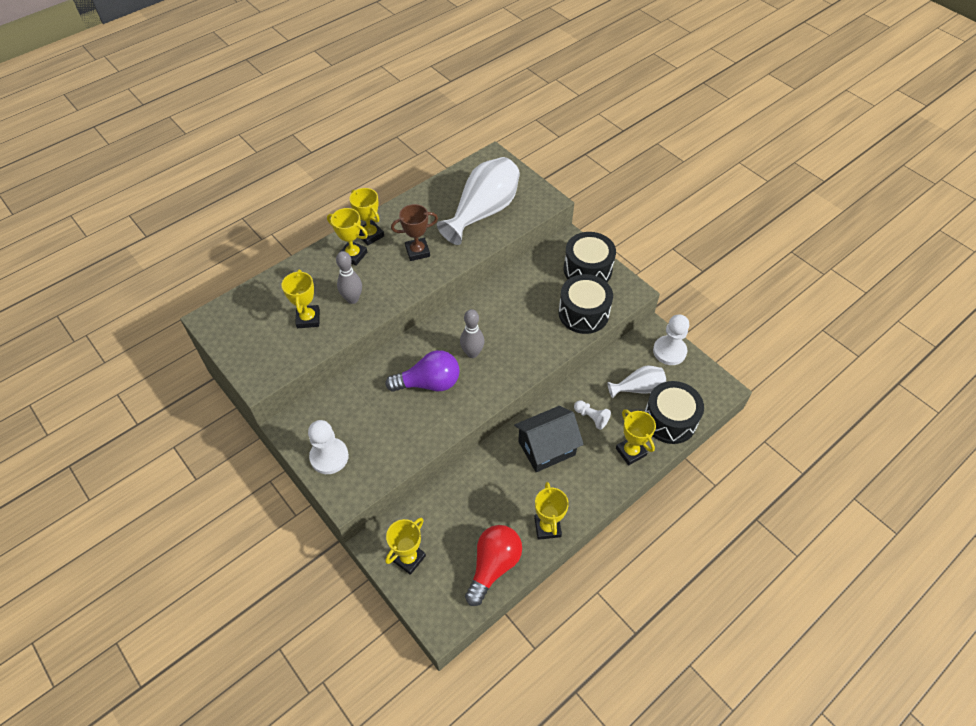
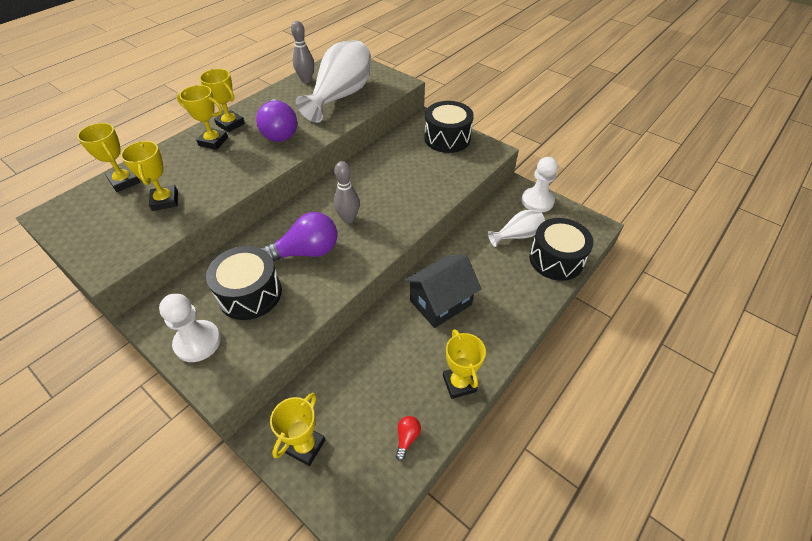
camera: 10 degrees left, 5 degrees down
grey bowling pin [336,251,362,304] -> grey bowling pin moved to [291,21,314,83]
brown trophy [391,204,438,261] -> purple light bulb [256,99,297,142]
red light bulb [465,525,522,606] -> red light bulb [396,416,421,461], size x0.44
black drum [559,274,613,334] -> black drum moved to [206,246,282,320]
white pawn [574,400,611,430] -> none
yellow trophy [616,409,656,465] -> yellow trophy moved to [77,123,140,192]

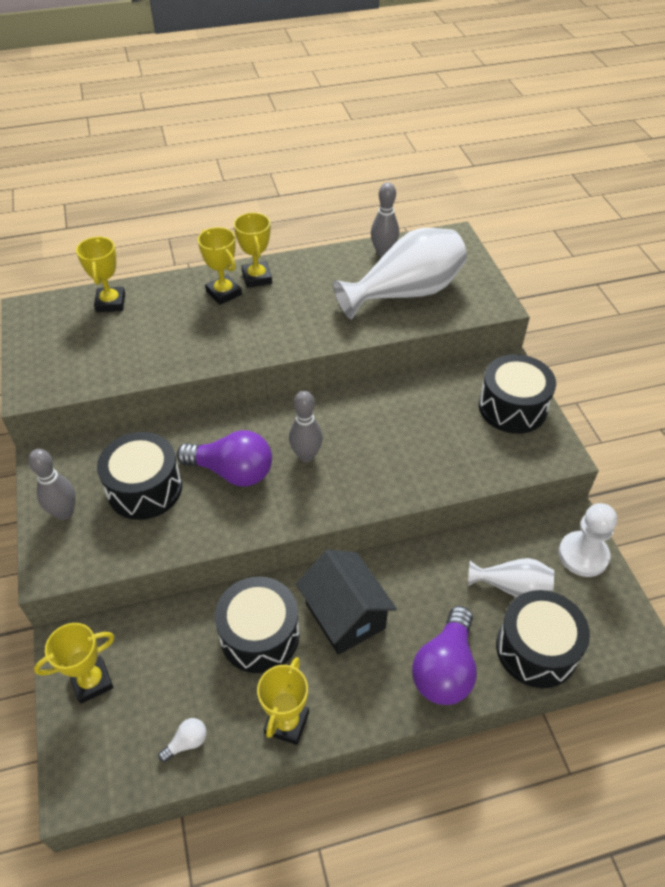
camera: 35 degrees right, 0 degrees up
yellow trophy [121,141,178,211] -> none
white pawn [159,294,221,362] -> grey bowling pin [28,449,76,520]
purple light bulb [256,99,297,142] -> purple light bulb moved to [412,606,477,705]
red light bulb [396,416,421,461] -> white light bulb [158,718,207,762]
black house [404,254,482,328] -> black house turned 60 degrees clockwise [296,549,397,655]
none -> black drum [215,576,300,673]

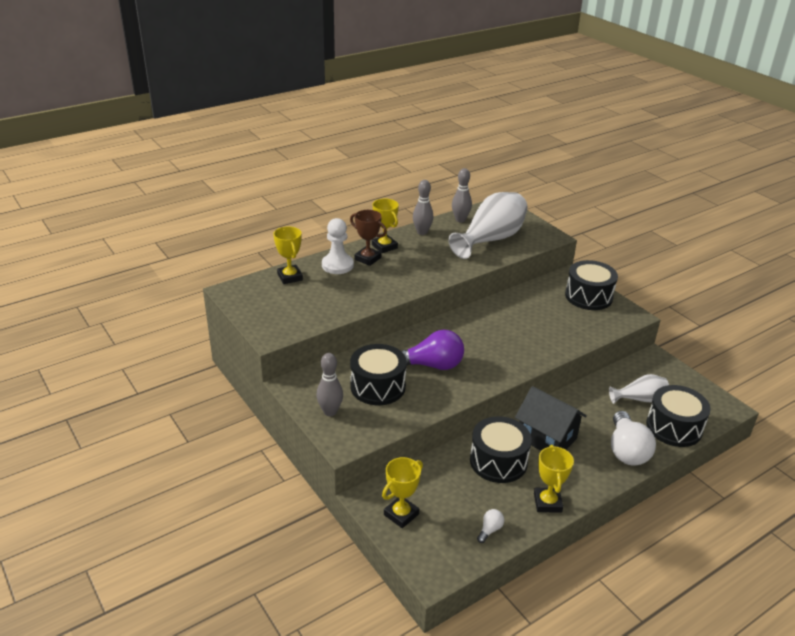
camera: 20 degrees left, 15 degrees down
yellow trophy [198,227,242,305] -> brown trophy [350,210,387,266]
grey bowling pin [289,391,323,462] -> grey bowling pin moved to [413,180,433,235]
purple light bulb [412,606,477,705] -> white light bulb [611,411,656,466]
white pawn [559,503,617,577] -> white pawn moved to [322,218,354,274]

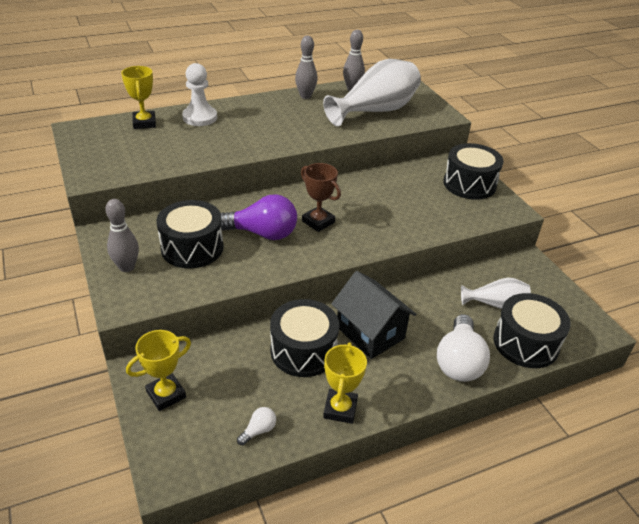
camera: 10 degrees right, 5 degrees up
brown trophy [350,210,387,266] -> brown trophy moved to [301,163,341,232]
yellow trophy [372,199,399,253] -> none

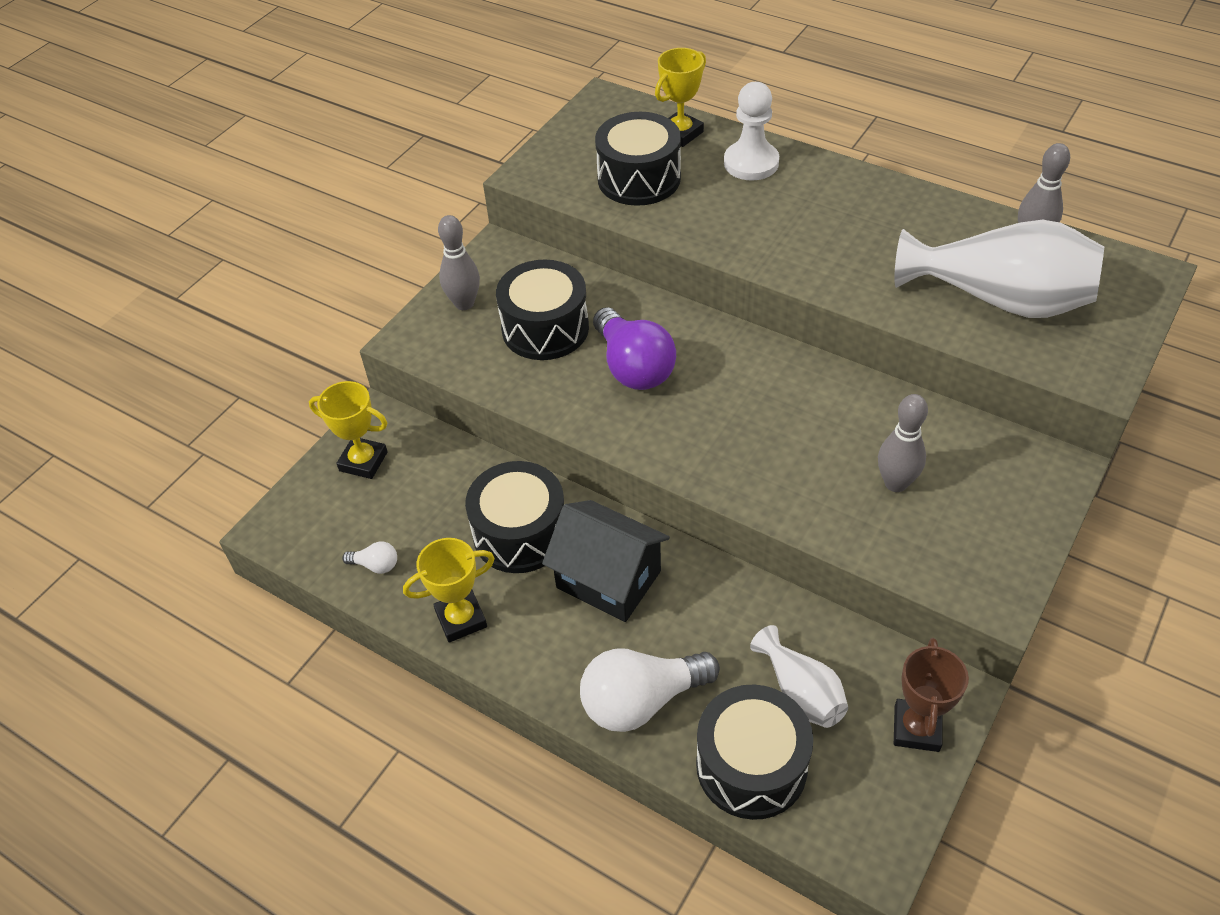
camera: 60 degrees right, 10 degrees up
grey bowling pin [295,36,317,99] -> grey bowling pin moved to [878,394,928,492]
brown trophy [301,163,341,232] -> brown trophy moved to [894,638,969,752]
black house [331,271,417,359] -> black house turned 75 degrees counterclockwise [542,500,670,622]
black drum [443,143,504,200] -> black drum moved to [595,112,681,206]

